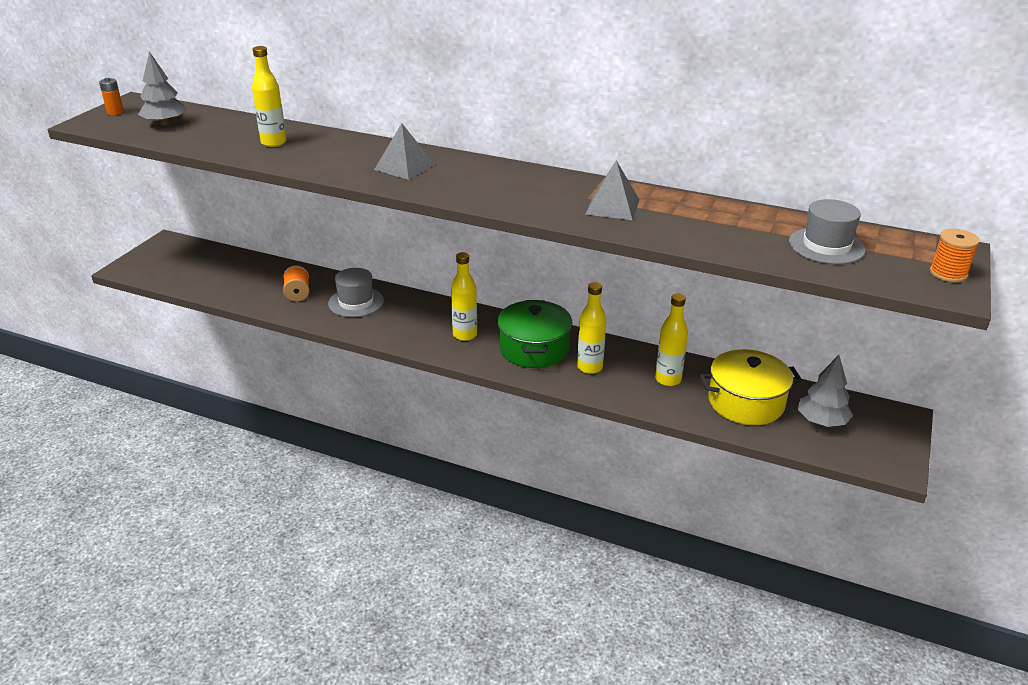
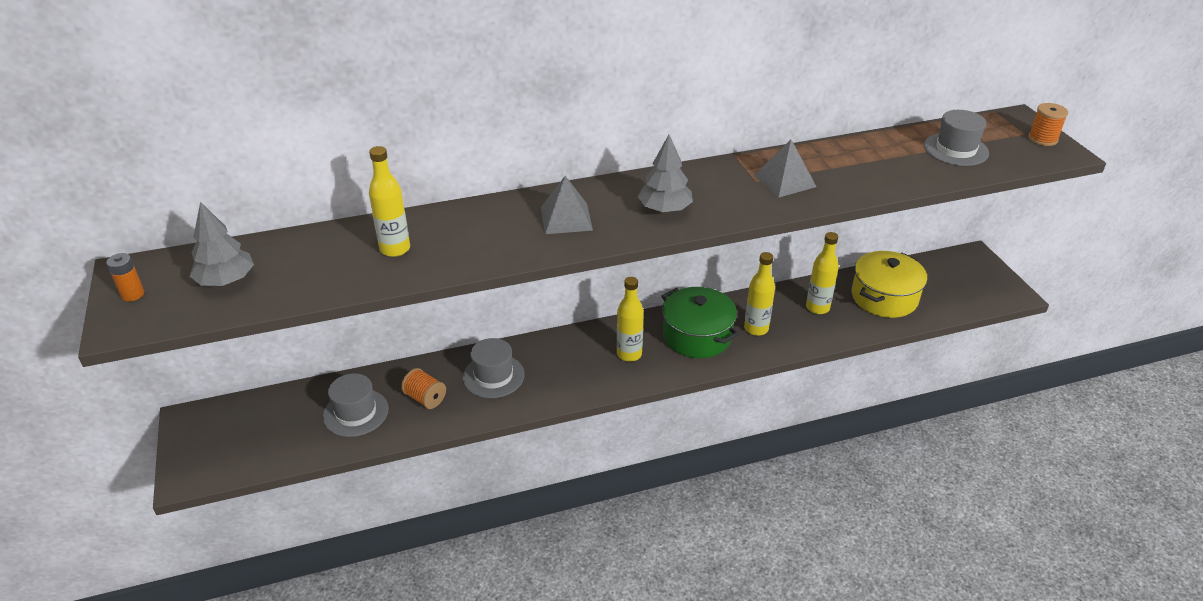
camera: 40 degrees left, 5 degrees up
grey tree [798,355,853,427] -> grey tree moved to [638,135,693,213]
none -> grey hat [323,373,389,437]

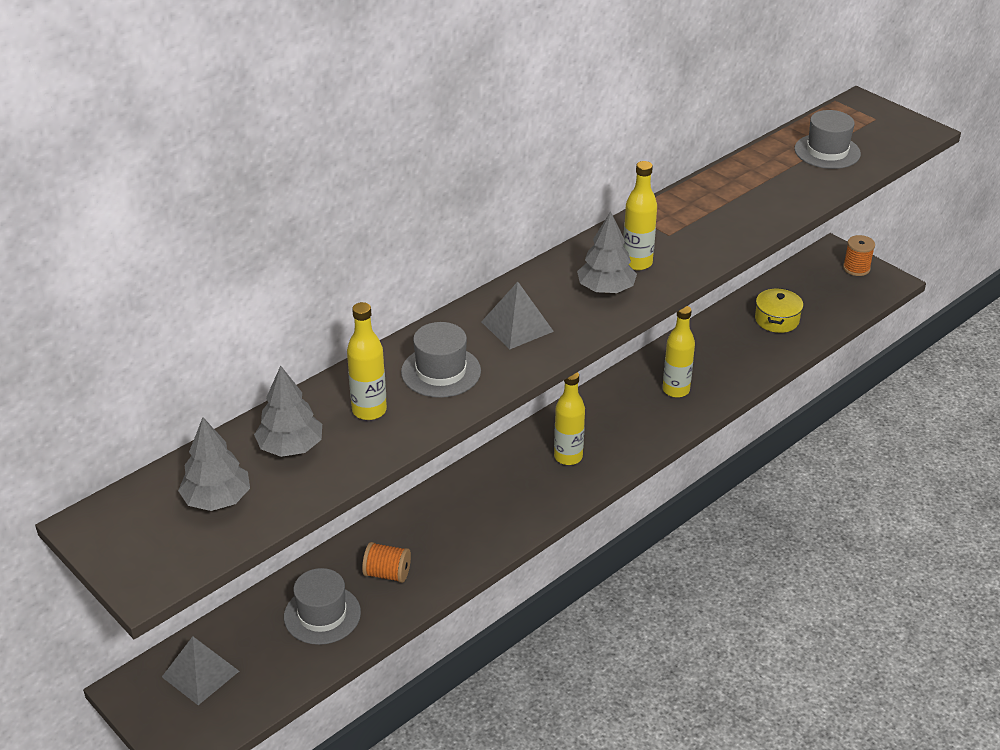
camera: 25 degrees left, 0 degrees up
orange battery [106,253,144,301] -> none
grey hat [463,338,525,398] -> grey hat moved to [401,322,481,398]
green pot [661,287,739,358] -> none
grey pyramid [754,140,816,198] -> grey pyramid moved to [162,636,239,705]
yellow bottle [806,232,839,314] -> yellow bottle moved to [623,161,657,270]
yellow pot [852,251,927,318] -> yellow pot [755,288,803,333], size x0.62
orange spool [1028,103,1068,146] -> orange spool moved to [843,235,875,276]
none -> grey tree [254,366,322,457]

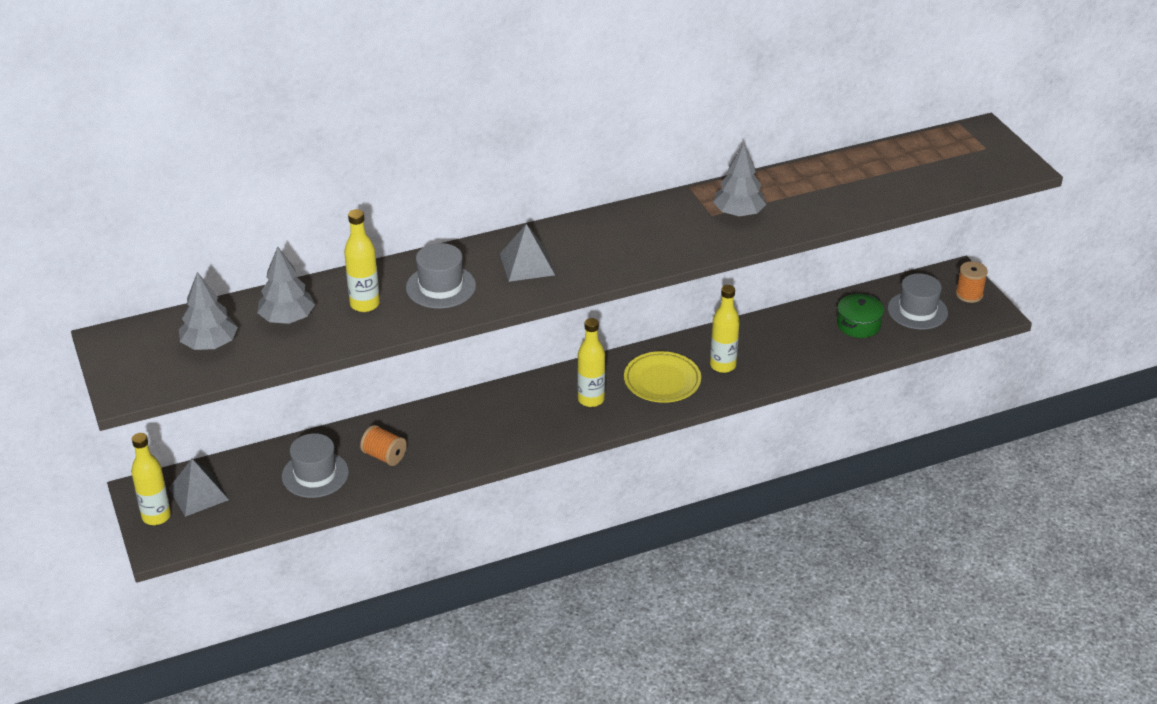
camera: 20 degrees right, 0 degrees up
grey tree [577,211,637,293] -> grey tree moved to [713,144,767,216]
yellow bottle [623,161,657,270] -> yellow bottle moved to [131,433,171,525]
yellow pot [755,288,803,333] -> green pot [837,294,884,338]
grey hat [794,110,861,169] -> grey hat moved to [888,273,948,330]
none -> yellow plate [624,351,701,403]

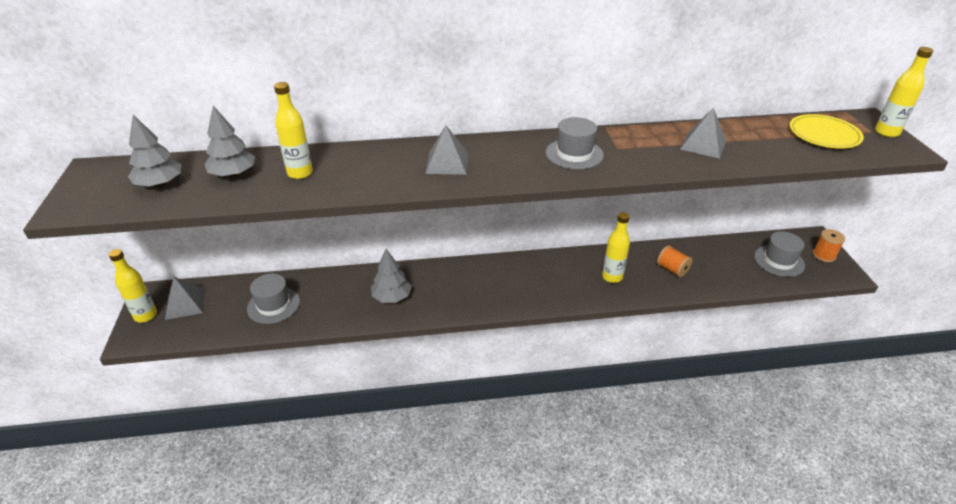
camera: 15 degrees right, 0 degrees up
orange spool [360,425,407,466] -> orange spool moved to [657,245,692,277]
grey hat [406,243,476,309] -> grey hat moved to [546,117,604,170]
yellow bottle [578,318,605,407] -> yellow bottle moved to [875,47,933,137]
yellow plate [624,351,701,403] -> yellow plate moved to [789,114,864,149]
grey tree [713,144,767,216] -> grey tree moved to [371,249,412,303]
green pot [837,294,884,338] -> none
none -> grey pyramid [680,108,727,159]

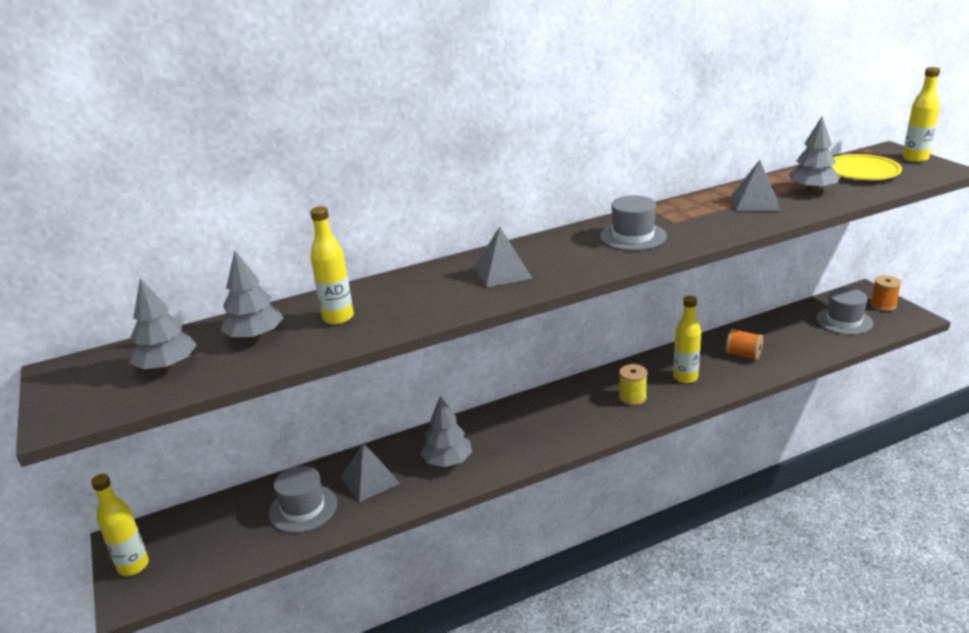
camera: 15 degrees left, 10 degrees down
grey pyramid [165,277,205,320] -> grey pyramid moved to [340,443,400,502]
none -> yellow spool [619,364,648,406]
none -> grey tree [788,117,840,192]

